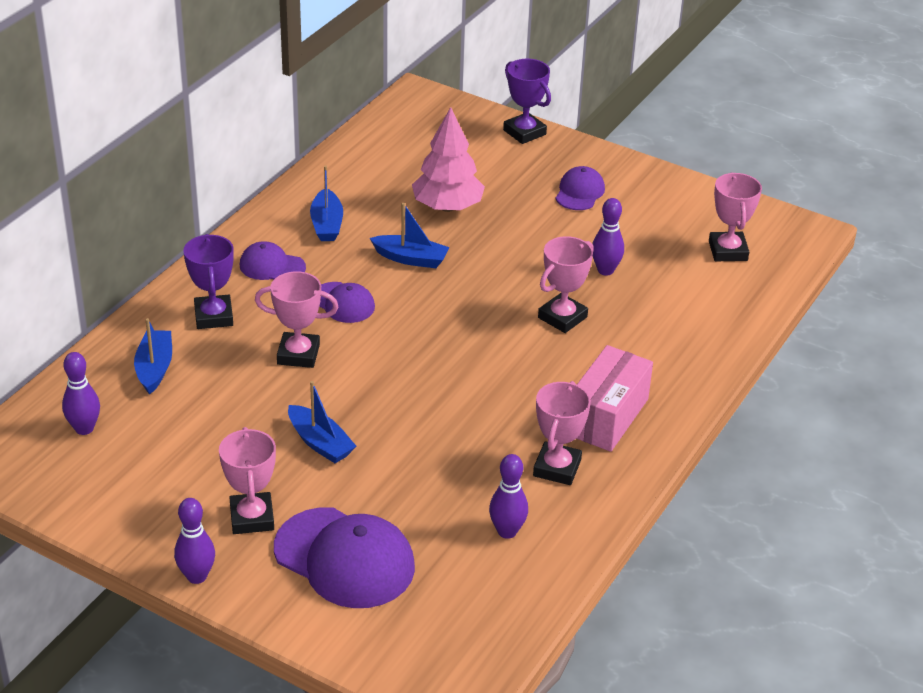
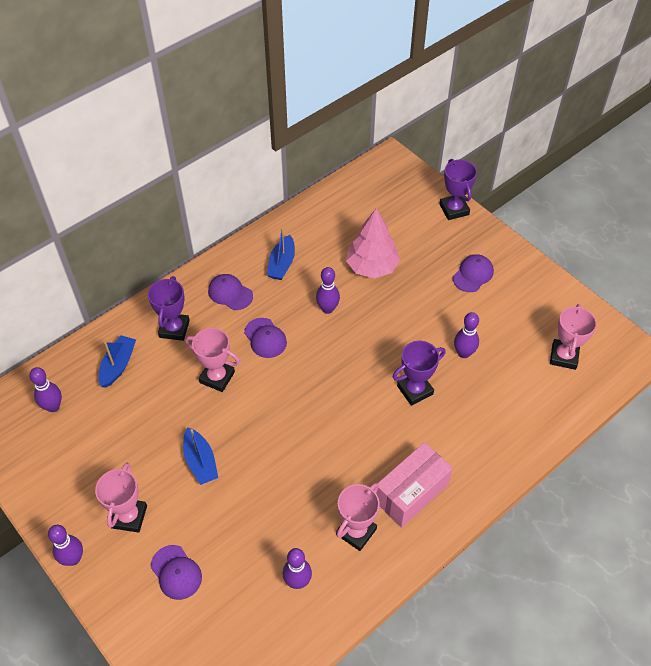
camera: 20 degrees right, 15 degrees up
purple cap [274,507,415,608] -> purple cap [151,545,202,600], size x0.54
blue boat [370,203,449,268] -> purple bowling pin [316,267,340,314]
pink trophy [538,236,594,333] -> purple trophy [392,341,446,406]

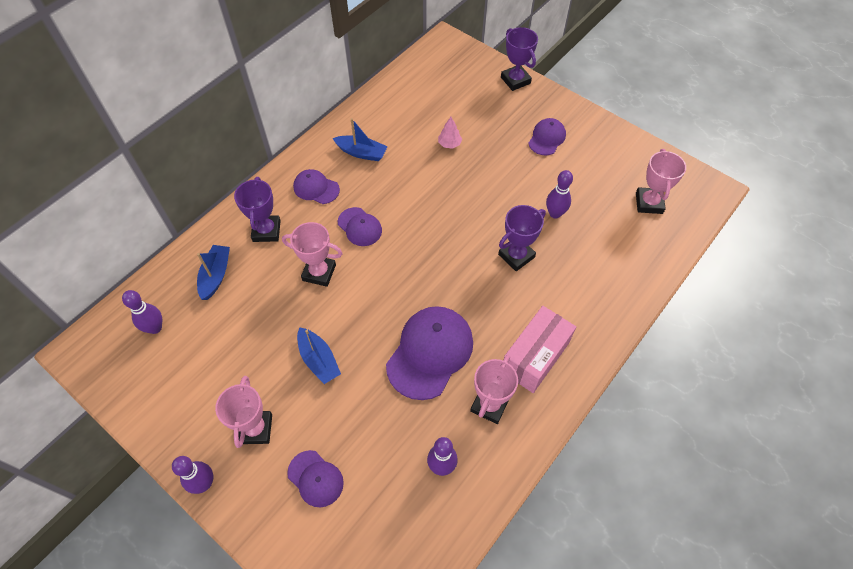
camera: 10 degrees left, 5 degrees up
blue boat [267,228,295,280] -> blue boat turned 75 degrees counterclockwise [333,118,388,161]
purple bowling pin [316,267,340,314] -> none
pink tree [346,208,400,278] -> pink tree [438,117,462,149], size x0.46
none -> purple cap [386,306,473,400]

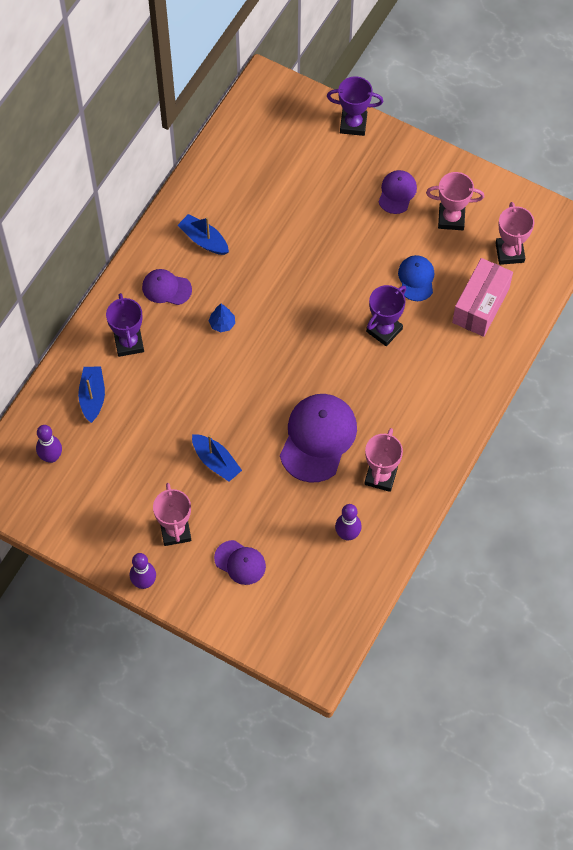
camera: 10 degrees left, 5 degrees up
pink trophy [282,222,343,287] -> pink trophy moved to [426,172,484,230]
blue boat [333,118,388,161] -> blue boat turned 150 degrees counterclockwise [177,214,229,255]
purple cap [338,207,382,246] -> blue tree [209,304,235,332]
pink tree [438,117,462,149] -> none
purple trophy [501,27,538,91] -> purple trophy turned 45 degrees counterclockwise [327,76,383,136]
pink box [504,306,576,393] -> pink box moved to [452,258,513,337]
purple bowling pin [546,170,573,219] -> blue cap [398,255,434,301]

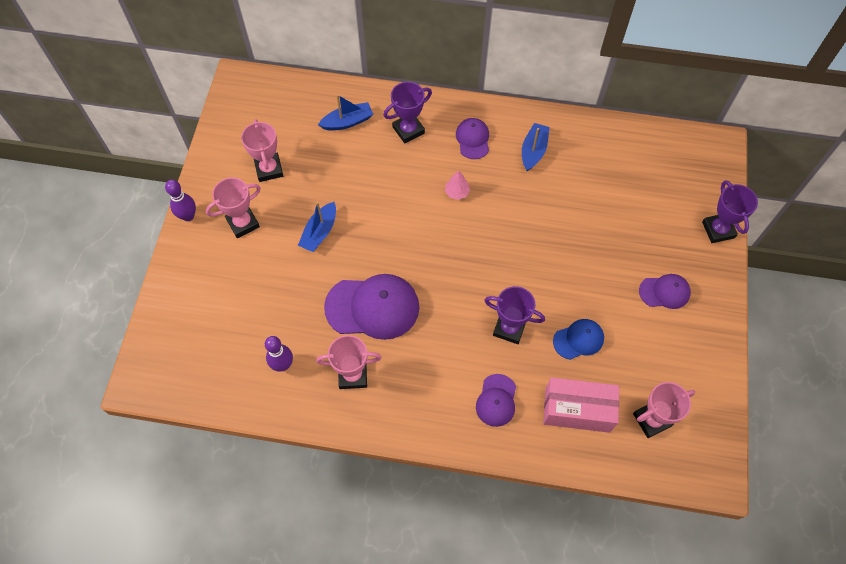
camera: 70 degrees right, 0 degrees up
purple bowling pin [36,425,62,463] -> none
blue tree [209,304,235,332] -> pink tree [445,171,470,200]
purple cap [214,540,266,585] -> purple cap moved to [476,374,516,427]
pink trophy [426,172,484,230] -> pink trophy moved to [241,119,283,182]

